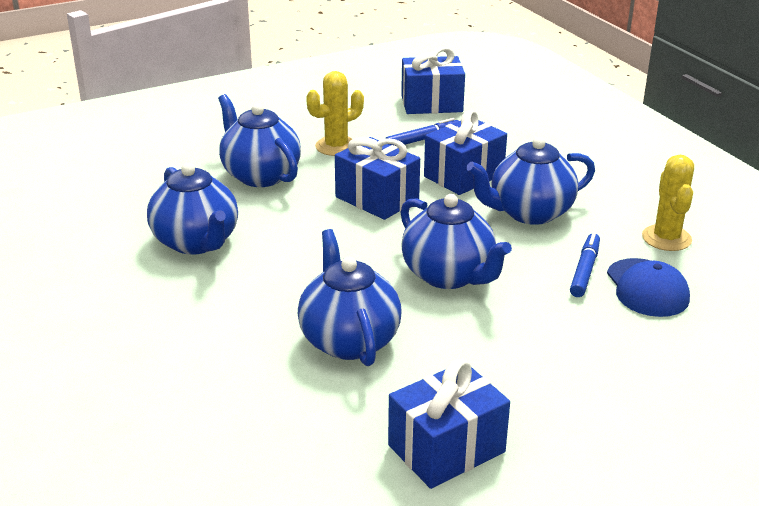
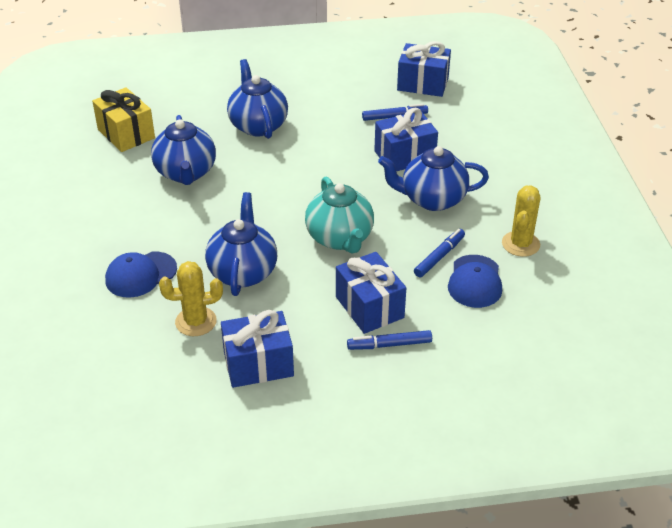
camera: 20 degrees right, 10 degrees up
yellow cactus [306,71,364,156] -> yellow cactus moved to [159,261,223,336]
blue gift [335,137,420,220] -> blue gift moved to [336,252,406,334]
blue teapot [401,194,512,289] -> turquoise teapot [305,177,374,253]
none -> yellow gift [92,87,155,152]
none -> blue cap [105,251,177,298]
none -> blue marker [347,330,432,350]

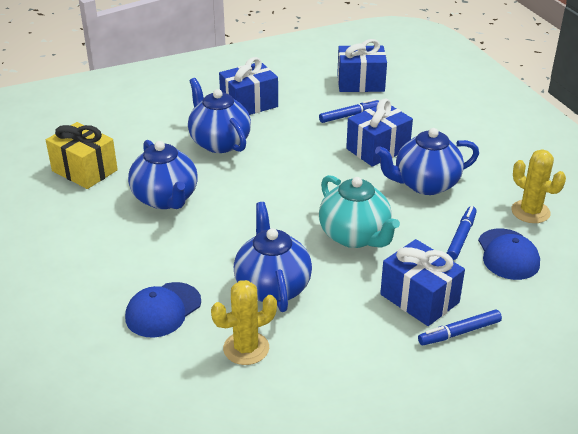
camera: 15 degrees left, 5 degrees down
blue gift [221,310,294,388] -> blue gift moved to [219,57,278,115]
yellow cactus [502,185,540,257] -> yellow cactus turned 45 degrees counterclockwise [511,150,566,223]

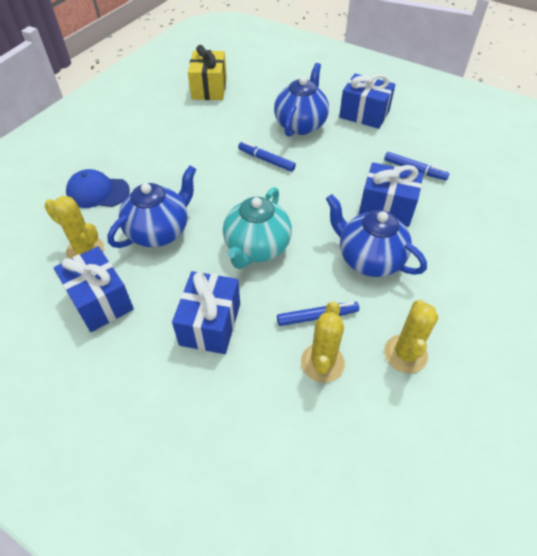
camera: 55 degrees right, 15 degrees up
blue teapot [128,140,198,209] -> none
blue gift [337,39,387,92] -> blue gift moved to [54,246,134,332]
blue marker [418,309,502,345] -> blue marker moved to [238,141,296,172]
blue cap [478,229,540,280] -> yellow cactus [301,301,345,383]

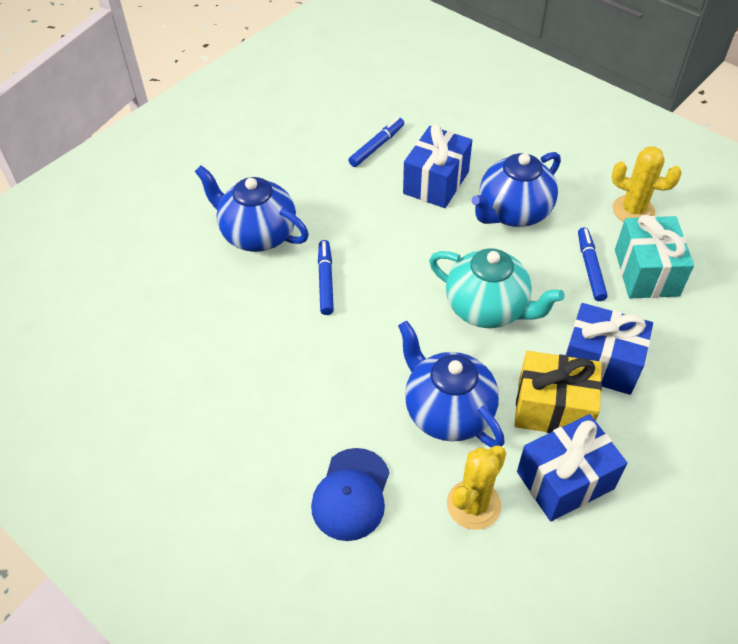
camera: 80 degrees left, 0 degrees up
yellow gift [188,45,227,100] -> yellow gift moved to [514,351,602,433]
blue marker [238,141,296,172] -> blue marker turned 135 degrees clockwise [318,240,334,315]
yellow cactus [301,301,345,383] -> turquoise gift [615,215,694,298]
blue gift [339,73,395,129] -> none

